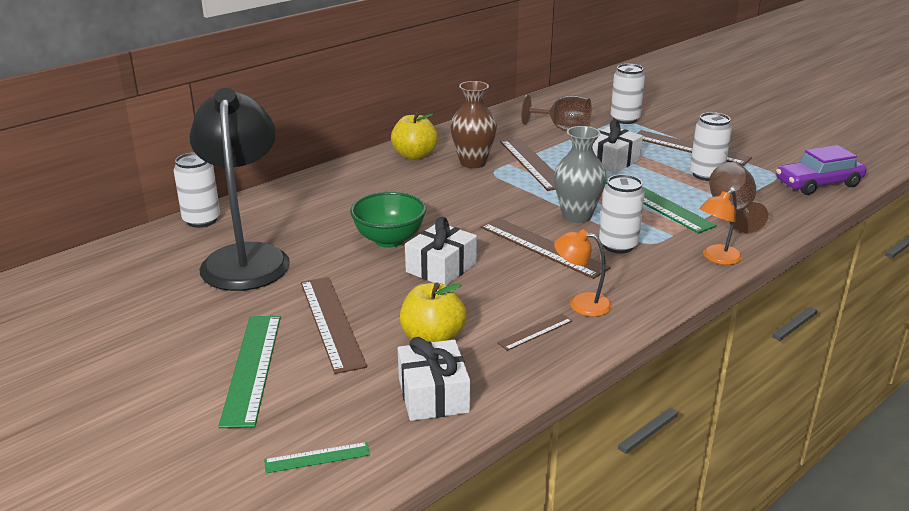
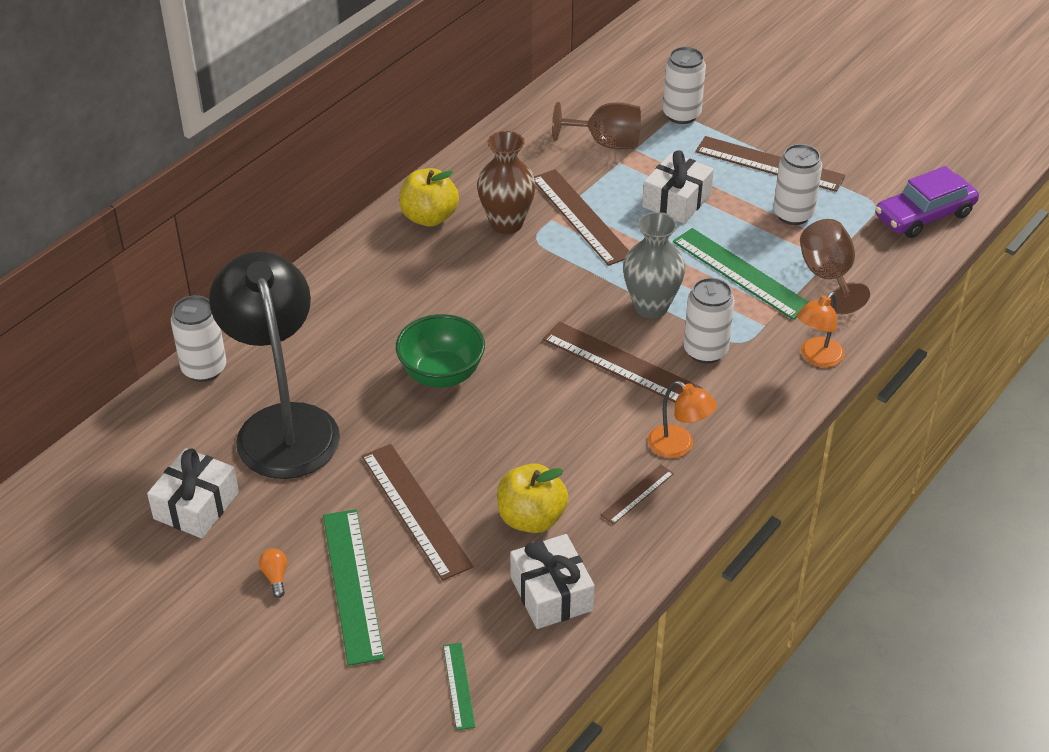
camera: 10 degrees left, 15 degrees up
green ruler [264,442,370,473] -> green ruler turned 75 degrees counterclockwise [443,643,475,730]
white gift [405,217,477,285] -> white gift moved to [147,448,239,538]
orange lamp [554,229,612,317] -> orange lamp turned 150 degrees counterclockwise [648,381,717,458]
none -> orange light bulb [259,549,287,598]

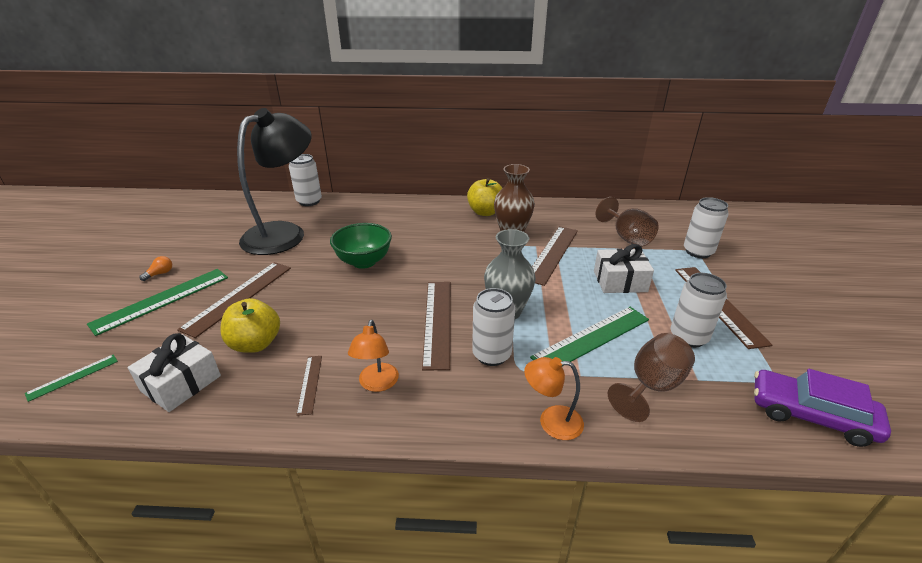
camera: 55 degrees right, 10 degrees down
white gift [147,448,239,538] -> none
brown ruler [601,465,674,525] -> brown ruler turned 75 degrees clockwise [296,356,322,416]
green ruler [673,228,809,320] -> green ruler turned 45 degrees clockwise [530,307,649,367]

